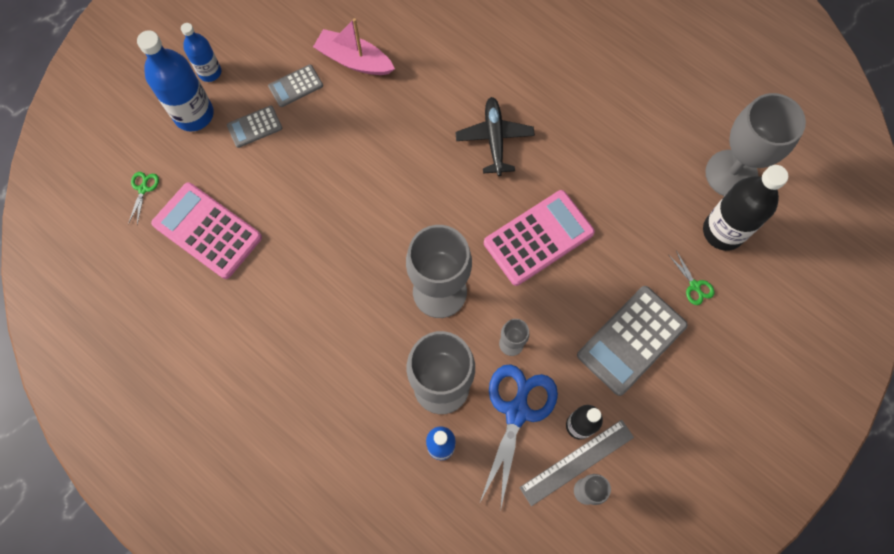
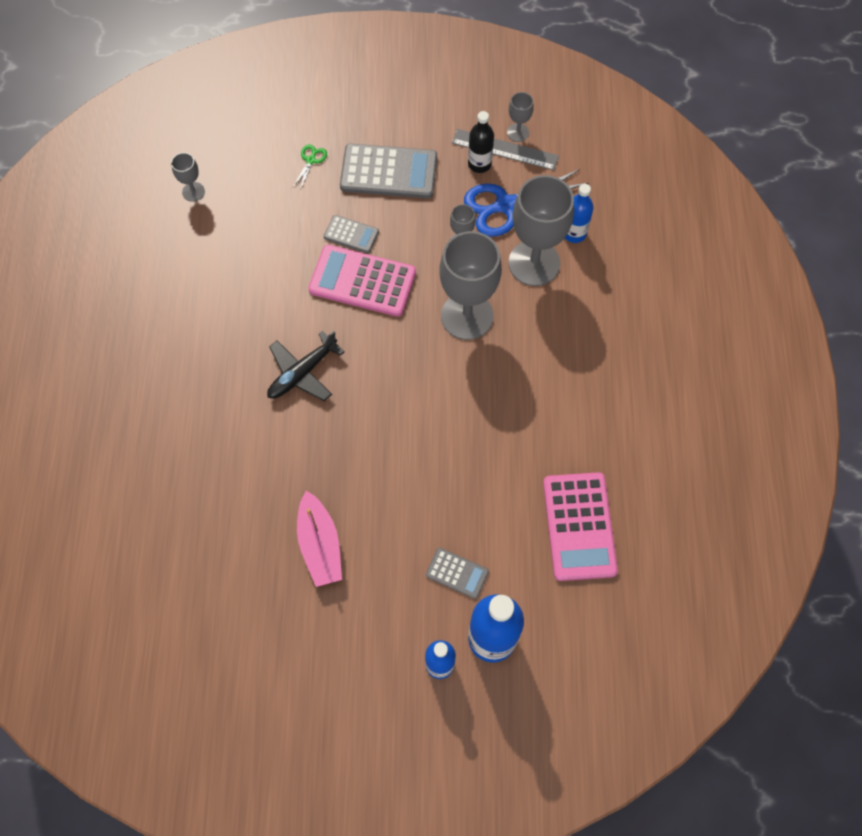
camera: 130 degrees left, 5 degrees down
green scissors [128,172,159,224] -> none
grey calculator [268,64,323,107] -> grey calculator moved to [324,215,379,253]
black bottle [703,165,788,251] -> none
grey goblet [705,93,806,196] -> grey goblet [171,153,205,202], size x0.45

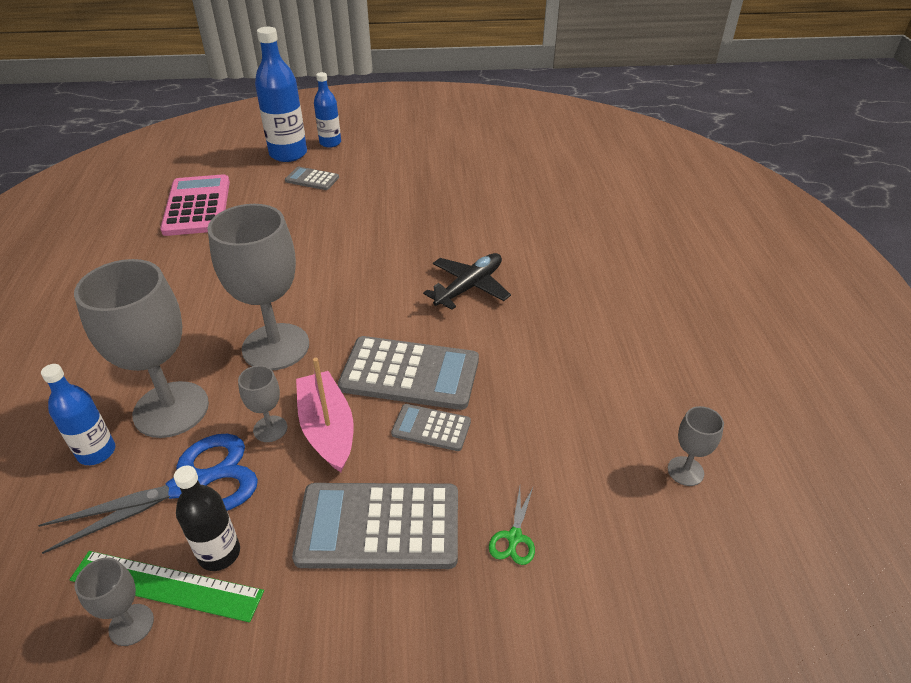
camera: 175 degrees right, 25 degrees down
pink boat [297,491,342,587] -> pink boat moved to [296,358,353,472]
pink calculator [308,245,416,317] -> grey calculator [338,336,479,410]
grey ruler [452,129,559,170] -> green ruler [70,551,264,622]

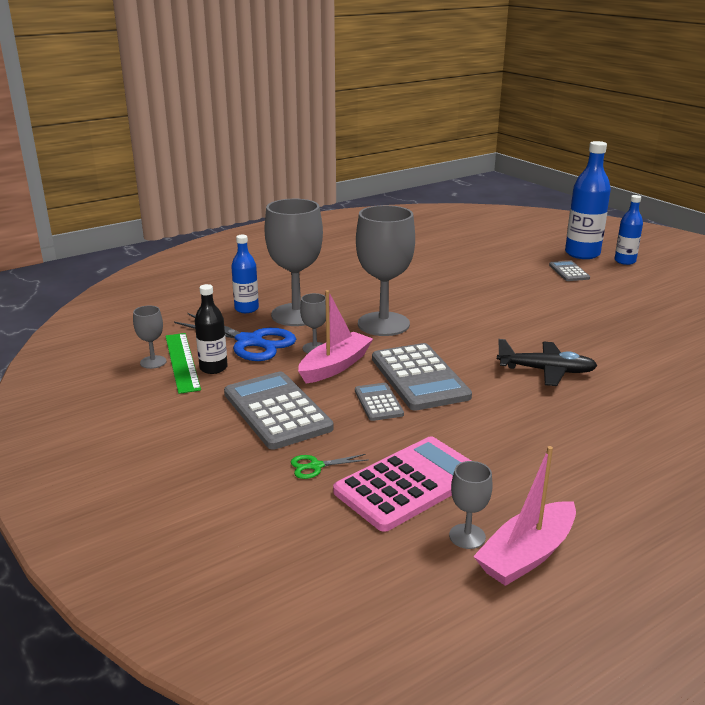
camera: 60 degrees right, 15 degrees down
pink calculator [160,174,230,236] -> pink calculator moved to [333,436,471,532]
none -> pink boat [473,446,576,586]

